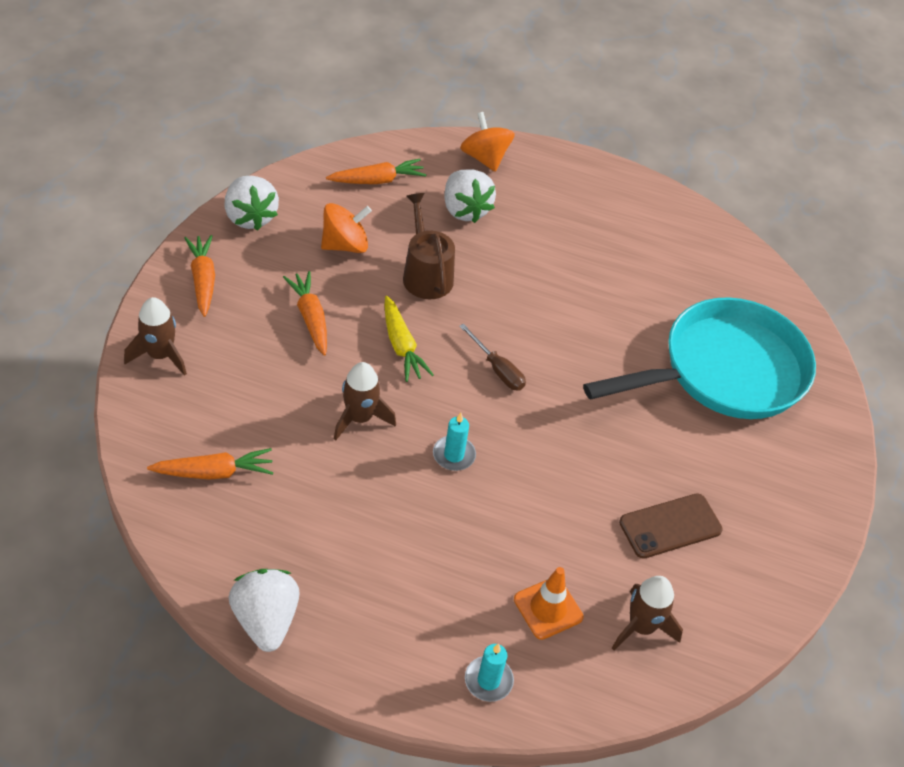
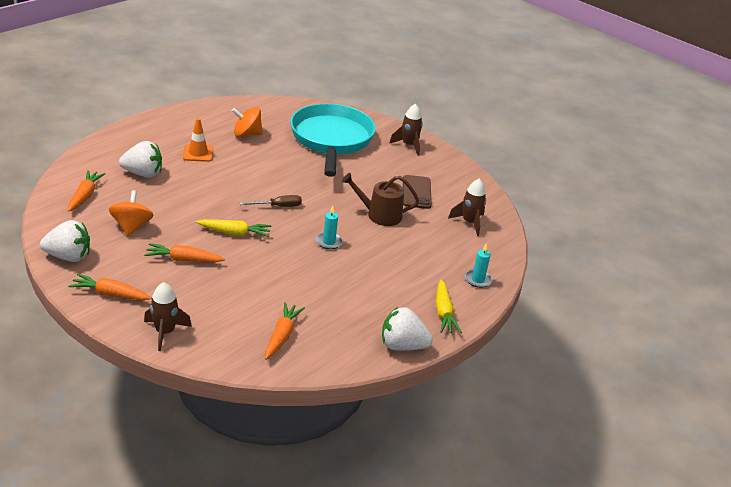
camera: 65 degrees left, 15 degrees down
brown rocket [334,362,396,440] -> brown rocket moved to [389,104,423,156]
brown watering can [403,193,455,299] -> brown watering can moved to [342,173,419,226]
orange spinning top [460,112,515,172] -> orange spinning top moved to [232,107,263,137]
orange traffic cone [514,567,584,640] -> orange traffic cone moved to [183,118,213,162]
none -> yellow carrot [436,279,462,333]

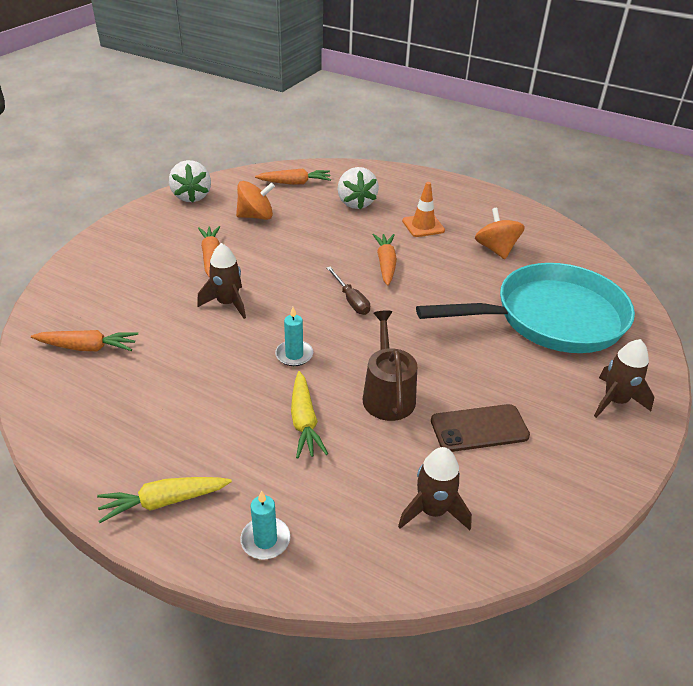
camera: 80 degrees right, 5 degrees up
orange carrot [68,274,152,300] -> orange carrot moved to [373,234,397,286]
brown rocket [144,282,192,351] -> brown rocket moved to [197,243,246,319]
yellow carrot [196,219,272,237] -> yellow carrot moved to [291,371,328,459]
white strawberry [382,307,433,351] -> none

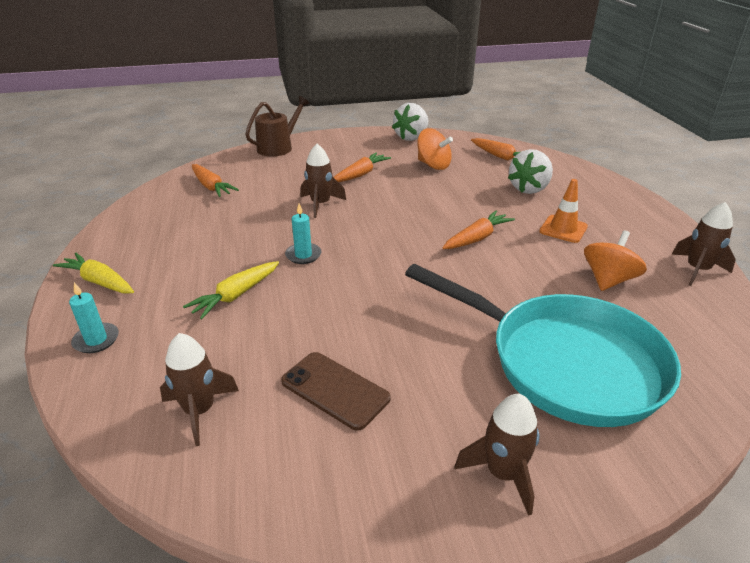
camera: 50 degrees right, 5 degrees down
brown screwdriver [326,267,370,315] -> none
brown watering can [363,310,417,421] -> brown watering can moved to [245,96,310,157]
none -> brown rocket [672,202,736,286]

